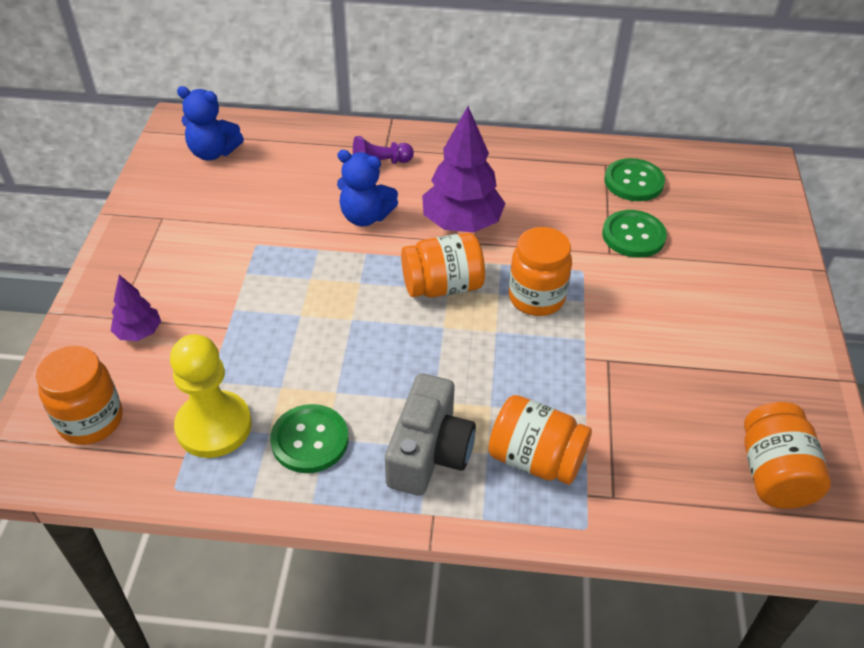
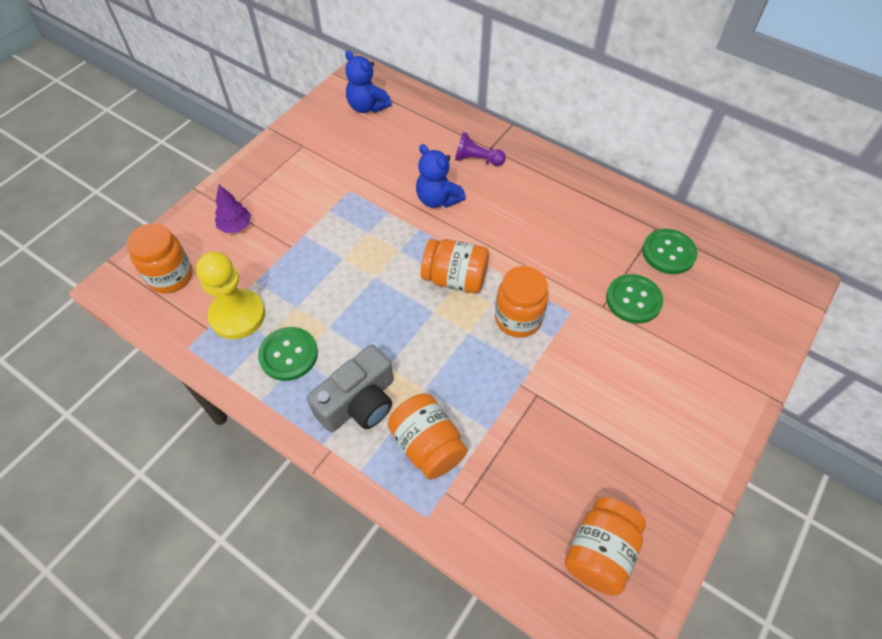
camera: 30 degrees right, 10 degrees up
purple tree [422,106,506,233] -> none

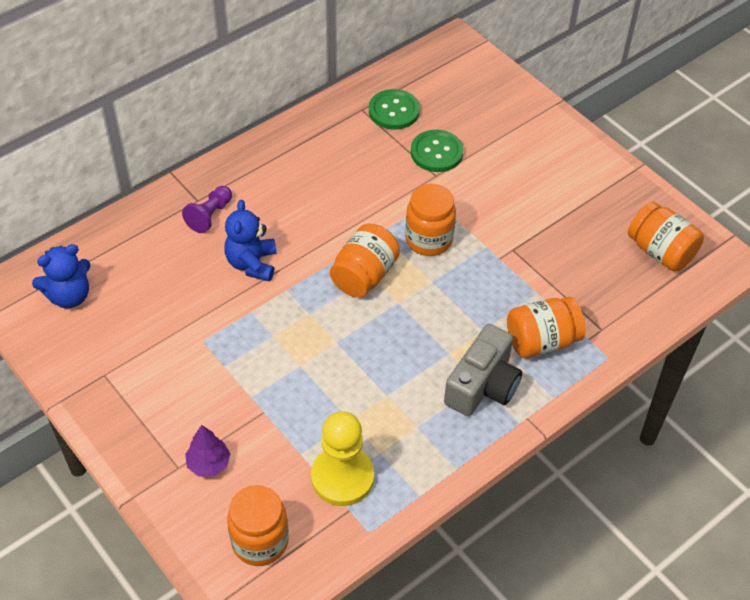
camera: 75 degrees left, 5 degrees down
green button [258,327,318,381] -> none
grey camera [307,345,394,432] -> grey camera turned 60 degrees clockwise [444,324,522,416]
blue teddy bear [416,144,466,208] -> blue teddy bear turned 120 degrees clockwise [225,200,277,281]

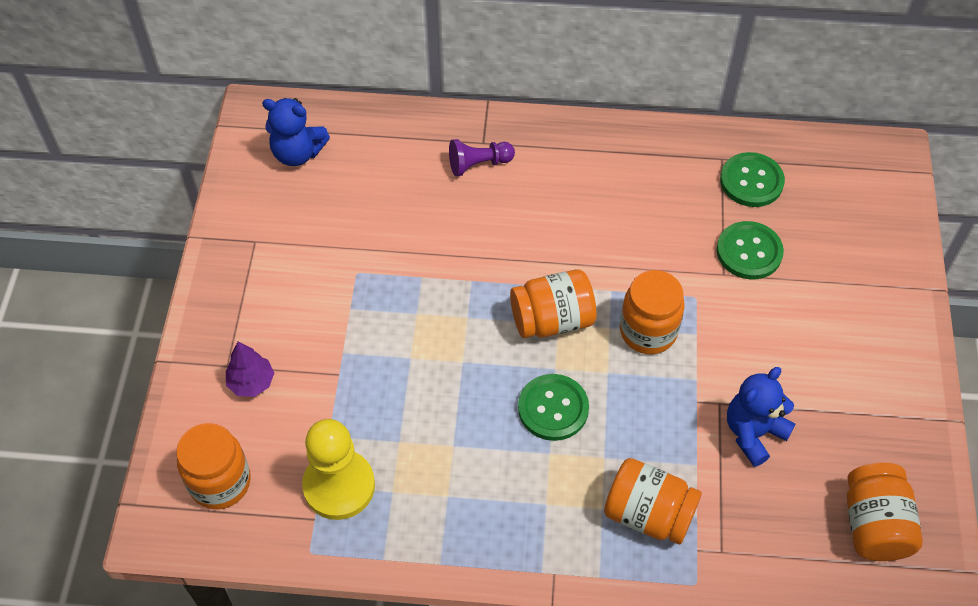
camera: 45 degrees right, 5 degrees up
blue teddy bear [225,200,277,281] -> blue teddy bear moved to [727,367,795,467]
grey camera [444,324,522,416] -> none
none -> green button [518,374,589,441]

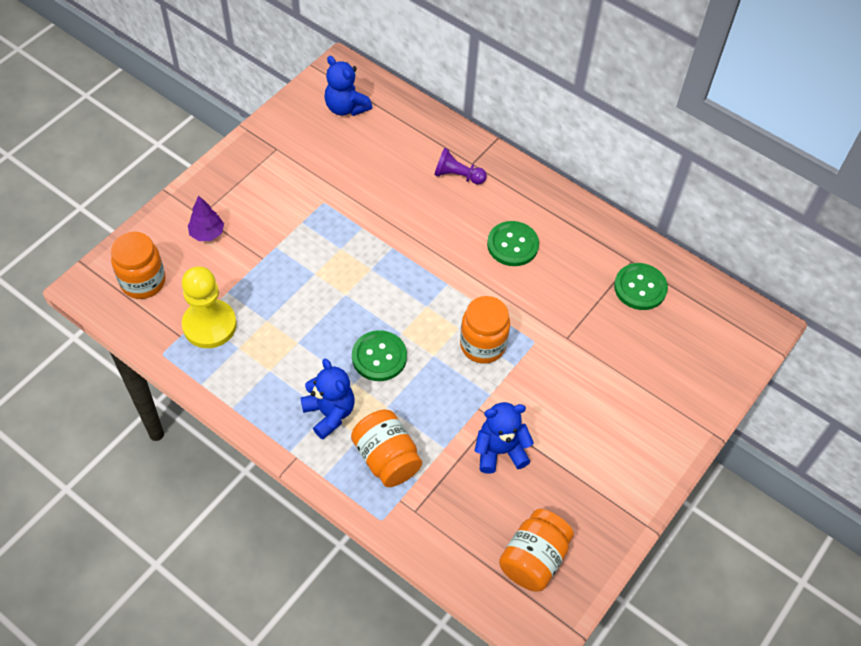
camera: 30 degrees right, 0 degrees up
orange jar [510,269,596,338] -> none
green button [717,221,784,280] -> green button moved to [487,221,539,266]
none -> blue teddy bear [300,359,355,439]

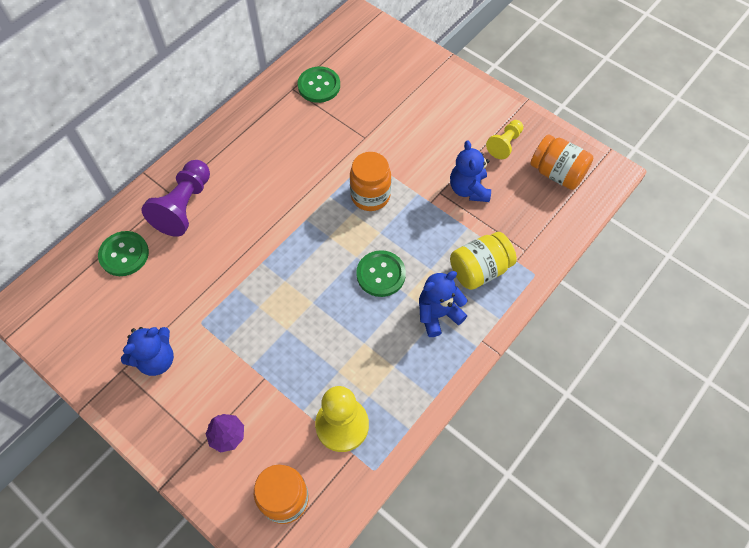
camera: 85 degrees left, 5 degrees up
blue teddy bear [324,56,372,116] -> blue teddy bear moved to [121,327,174,376]
orange jar [351,409,422,487] -> yellow jar [450,232,517,290]
purple pawn [434,148,487,185] -> purple pawn [141,160,210,237], size x1.69
green button [487,221,539,266] -> green button moved to [98,231,149,276]
none -> yellow pawn [486,120,523,159]

